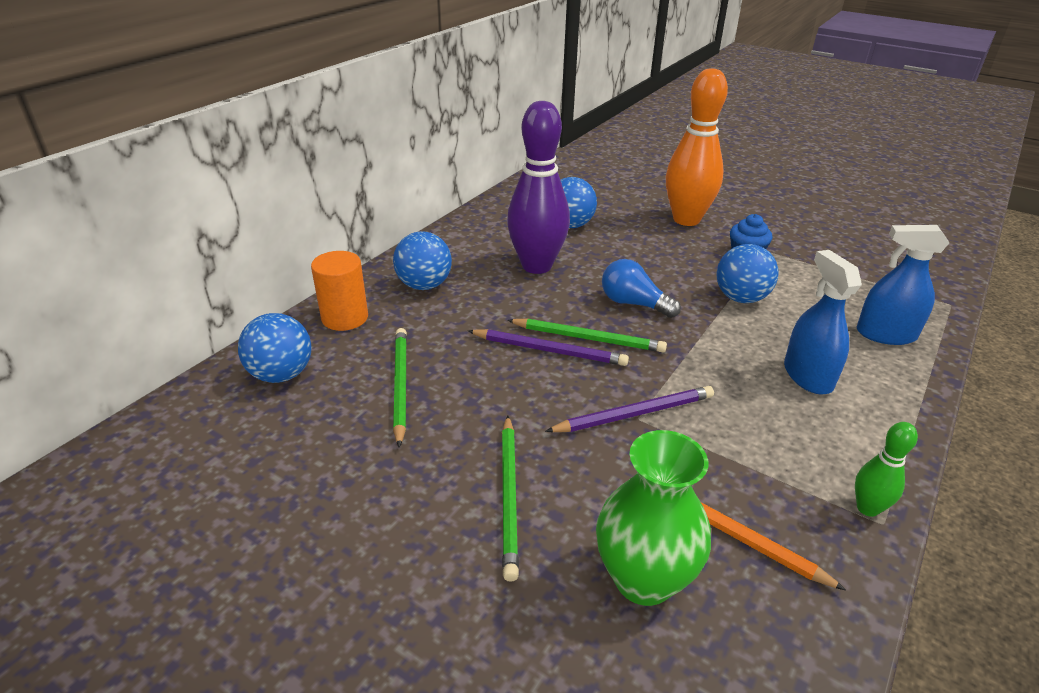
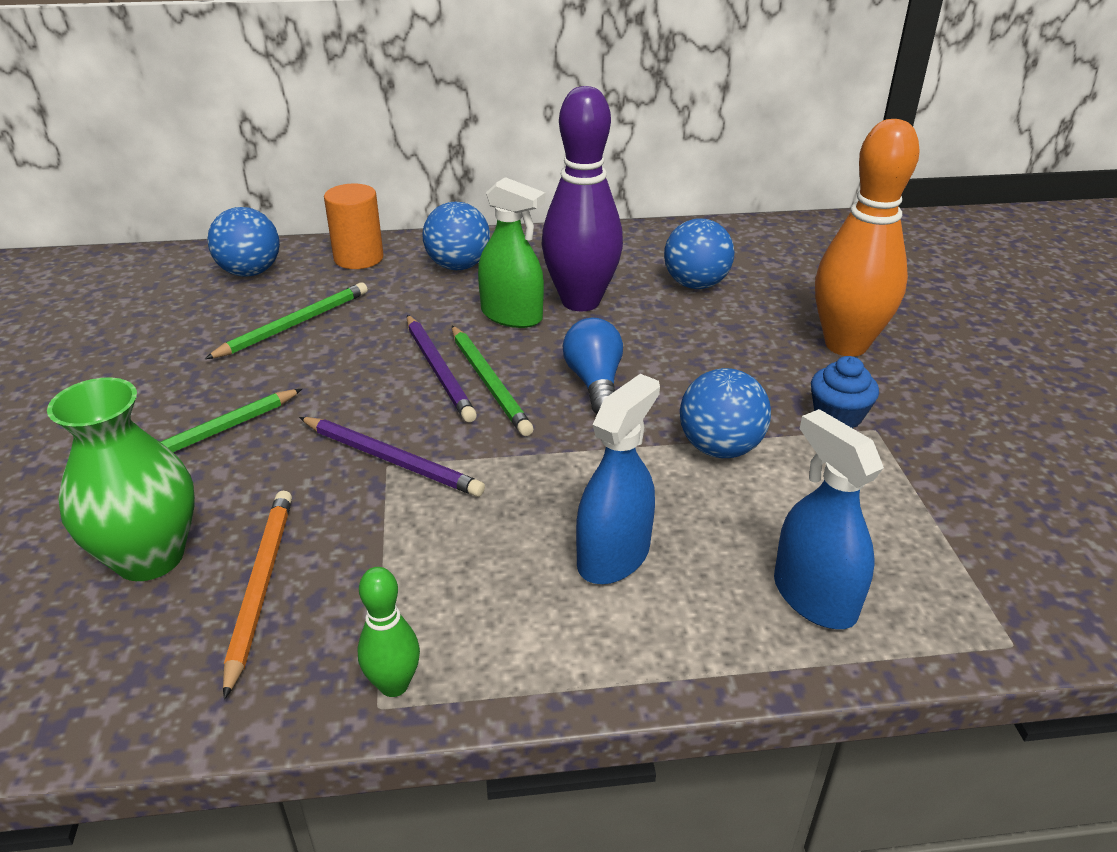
camera: 50 degrees right, 0 degrees up
none -> green spray bottle [478,177,545,328]

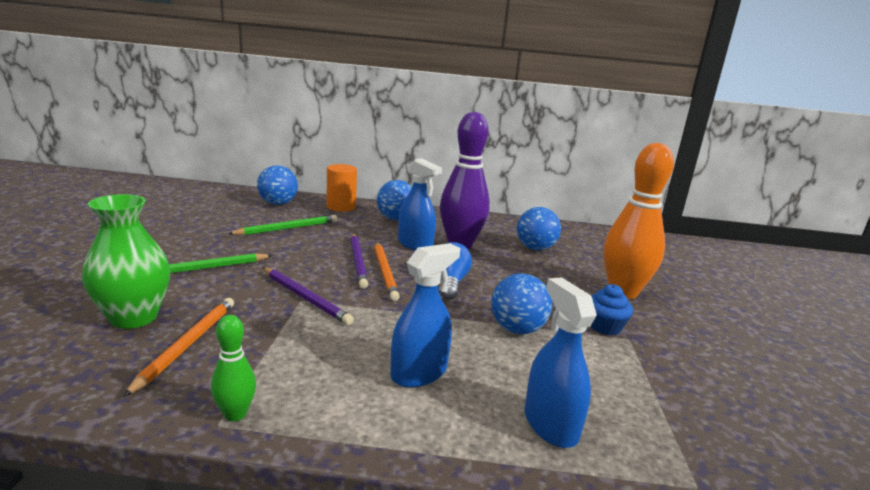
camera: 10 degrees right, 15 degrees down
green pencil [452,326,533,436] -> orange pencil [375,242,400,301]
green spray bottle [478,177,545,328] -> blue spray bottle [398,158,442,250]

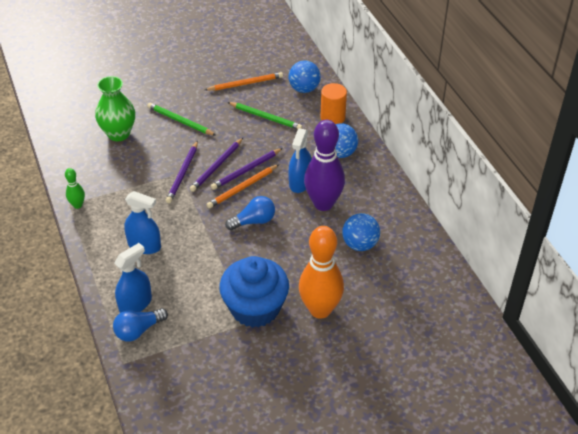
camera: 65 degrees right, 25 degrees up
orange pencil [123,298,234,397] -> orange pencil moved to [205,72,283,91]
blue ball [491,274,552,334] -> none
blue cupcake [591,284,633,335] -> blue cupcake [219,256,289,328], size x2.20
none -> blue light bulb [113,308,168,341]
none -> purple pencil [190,138,243,192]

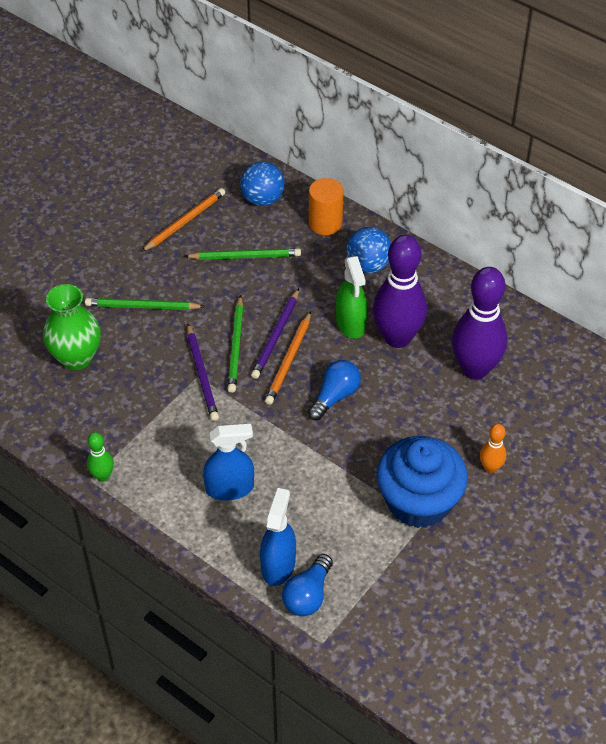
camera: 30 degrees left, 5 degrees up
purple pencil [190,138,243,192] -> green pencil [228,295,243,393]
blue spray bottle [289,128,312,193] -> green spray bottle [336,256,368,339]
orange bowling pin [299,226,344,319] -> orange bowling pin [480,424,506,473], size x0.46
blue ball [342,213,380,251] -> purple bowling pin [452,267,507,380]

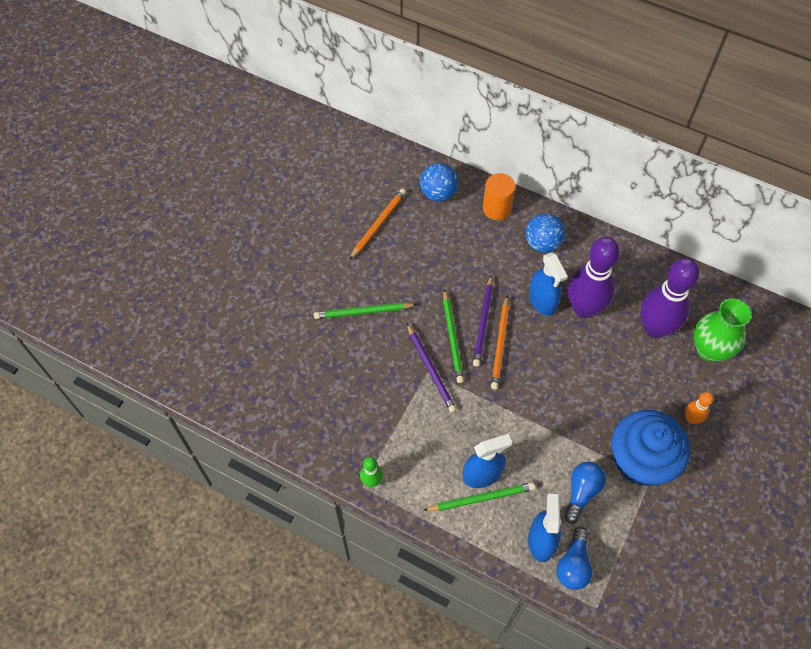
camera: 10 degrees left, 10 degrees up
green vase [43,284,101,370] -> green vase moved to [694,298,752,362]
green pencil [184,248,301,260] -> green pencil moved to [423,482,535,511]
blue light bulb [308,360,361,420] -> blue light bulb moved to [564,462,606,523]
green spray bottle [336,256,368,339] -> blue spray bottle [529,252,568,316]

